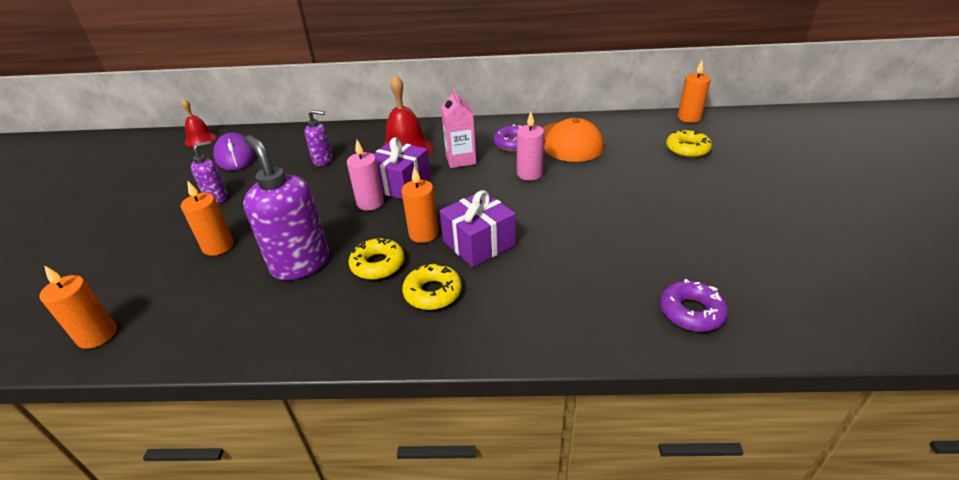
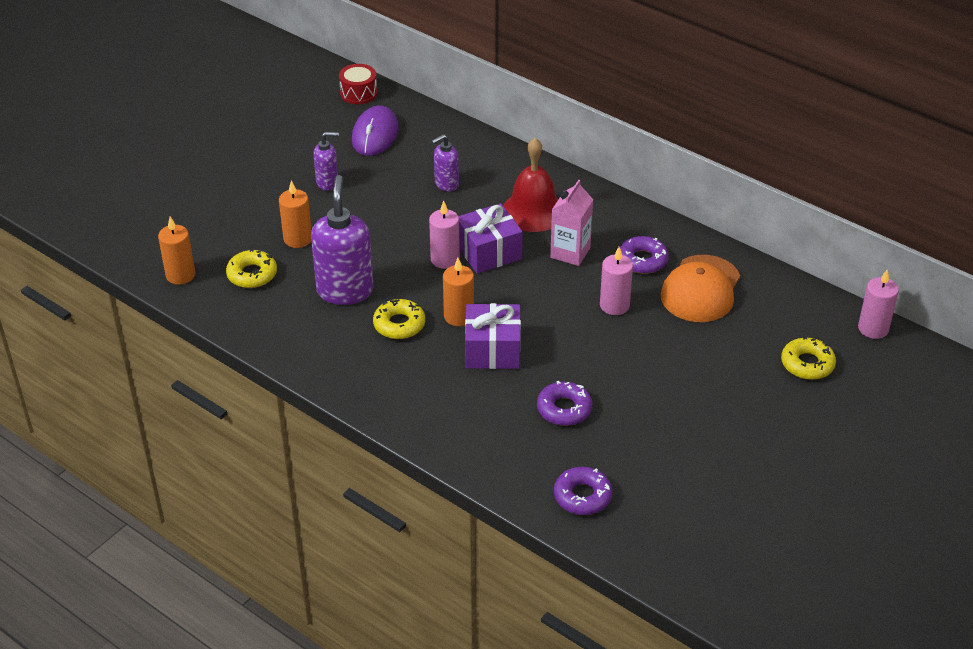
camera: 35 degrees right, 5 degrees up
red bell [182,99,217,147] -> red drum [339,64,377,104]
purple soap dispenser [304,110,333,166] -> purple soap dispenser turned 105 degrees clockwise [432,134,459,191]
yellow donut [402,263,462,310] -> yellow donut moved to [226,249,277,288]
orange candle [678,61,711,123] -> pink candle [858,270,899,339]
none -> purple donut [537,381,592,426]

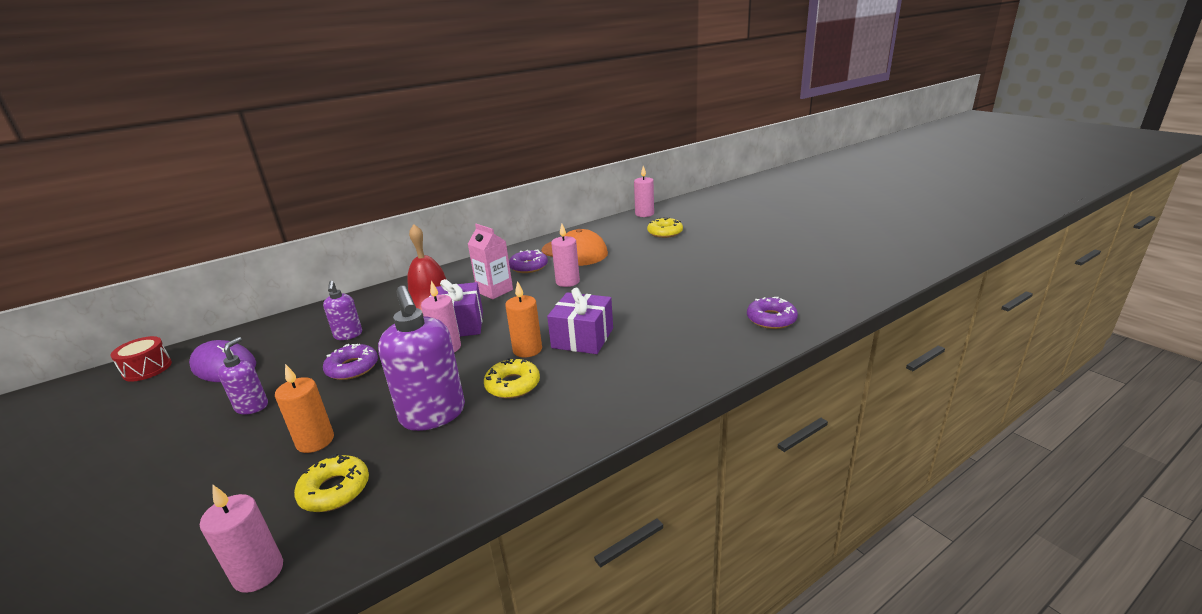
camera: 70 degrees left, 15 degrees down
orange candle [158,217,195,285] -> pink candle [200,485,283,593]
purple soap dispenser [311,175,374,305] -> purple soap dispenser turned 135 degrees counterclockwise [378,286,465,431]
purple donut [537,381,592,426] -> purple donut moved to [323,344,378,380]

